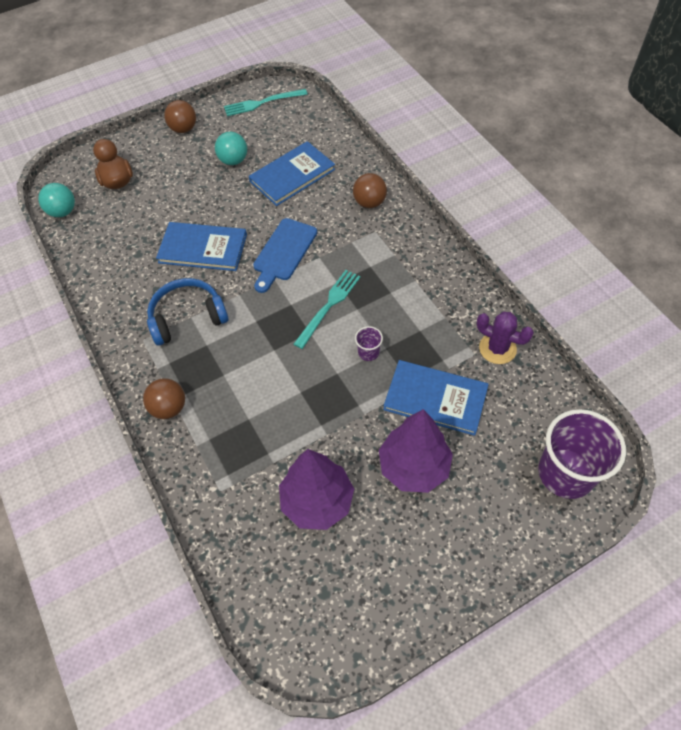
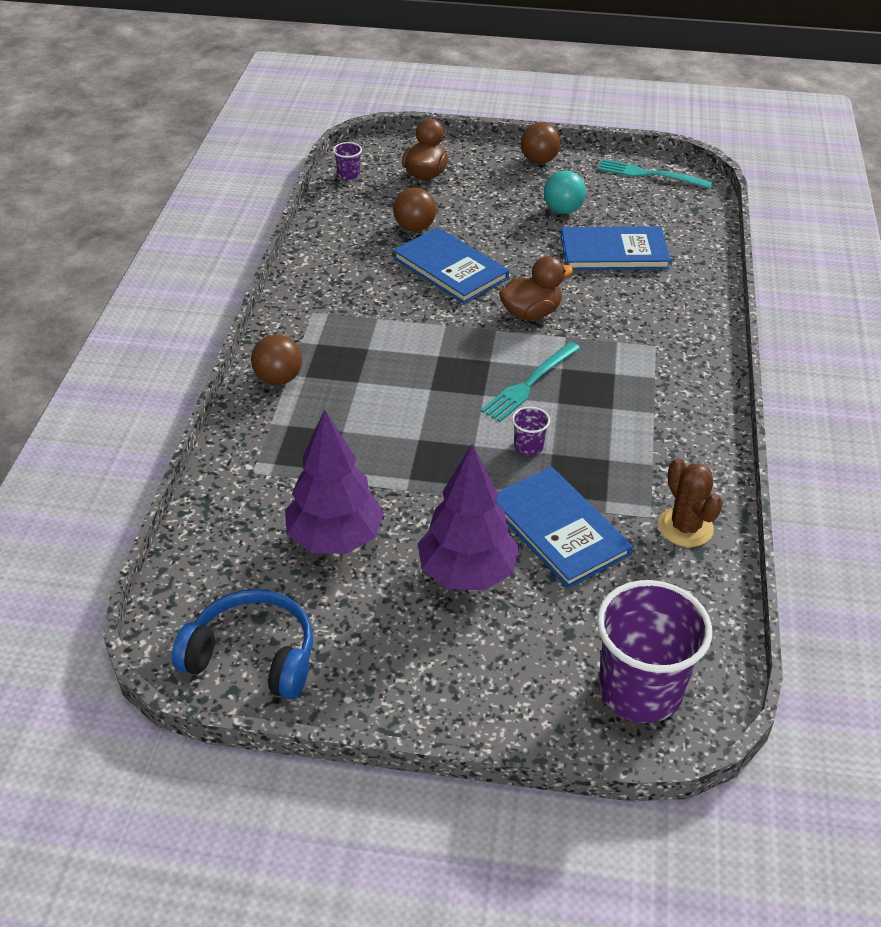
camera: 35 degrees right, 15 degrees down
turquoise ball [38,183,75,217] -> purple cup [333,142,362,180]
blue headphones [147,278,229,346] -> blue headphones moved to [172,589,313,699]
blue cutting board [253,218,317,293] -> brown duck [499,256,574,320]
turquoise fork [294,270,361,349] -> turquoise fork turned 150 degrees clockwise [481,342,580,422]
brown ball [353,173,387,208] -> brown ball moved to [393,187,436,232]
purple cactus [477,312,534,364] -> brown cactus [658,458,723,547]

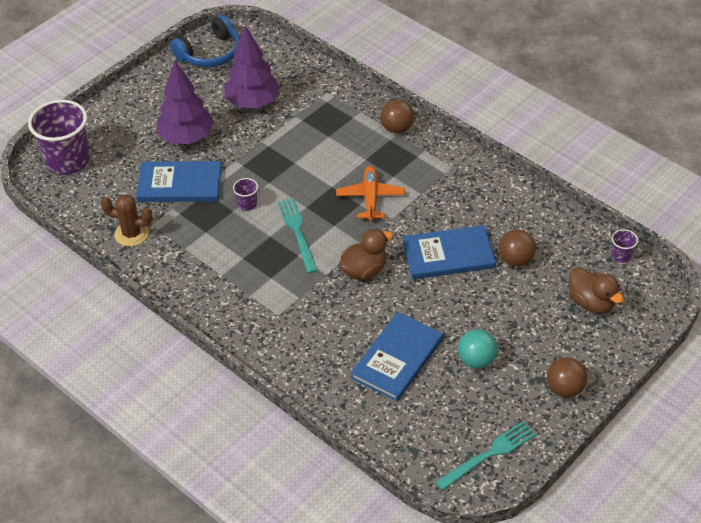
camera: 125 degrees right, 5 degrees up
brown duck [499,256,574,320] -> brown duck turned 135 degrees counterclockwise [339,229,393,280]
none -> orange plane [336,166,405,221]

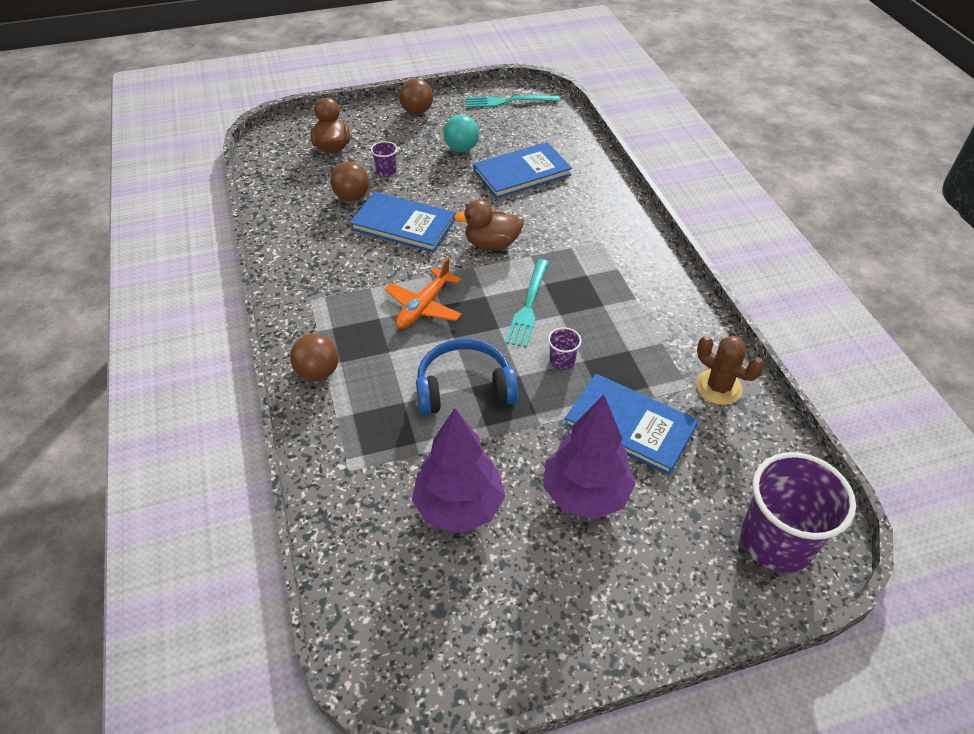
camera: 150 degrees left, 0 degrees up
blue headphones [170,14,240,67] -> blue headphones moved to [416,338,518,414]
purple cup [611,229,638,263] -> purple cup moved to [371,141,397,176]

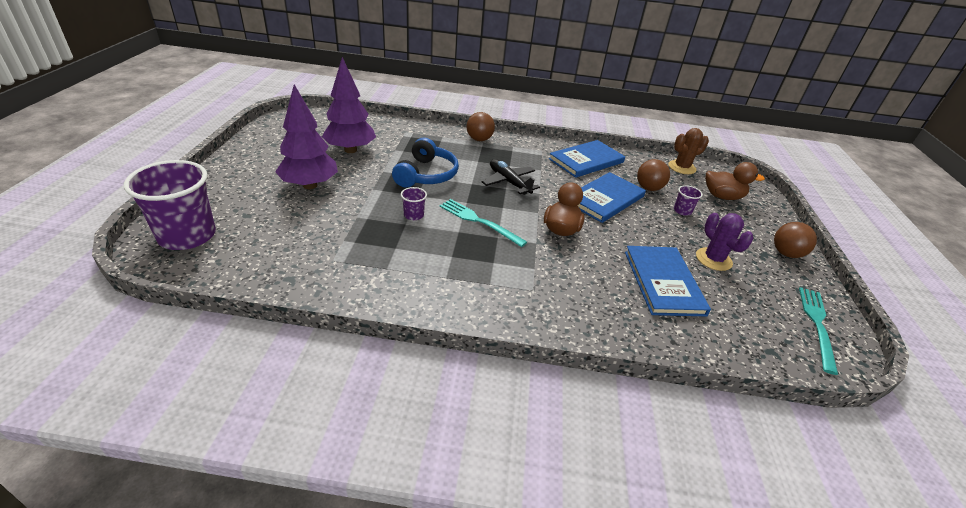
camera: 110 degrees right, 10 degrees down
orange plane [385,258,462,329] -> black plane [482,159,540,195]
turquoise ball [443,115,479,152] -> purple cactus [696,213,753,271]
blue book [564,374,698,475] -> blue book moved to [549,140,625,178]
brown cactus [696,336,764,405] -> brown cactus moved to [668,128,709,174]

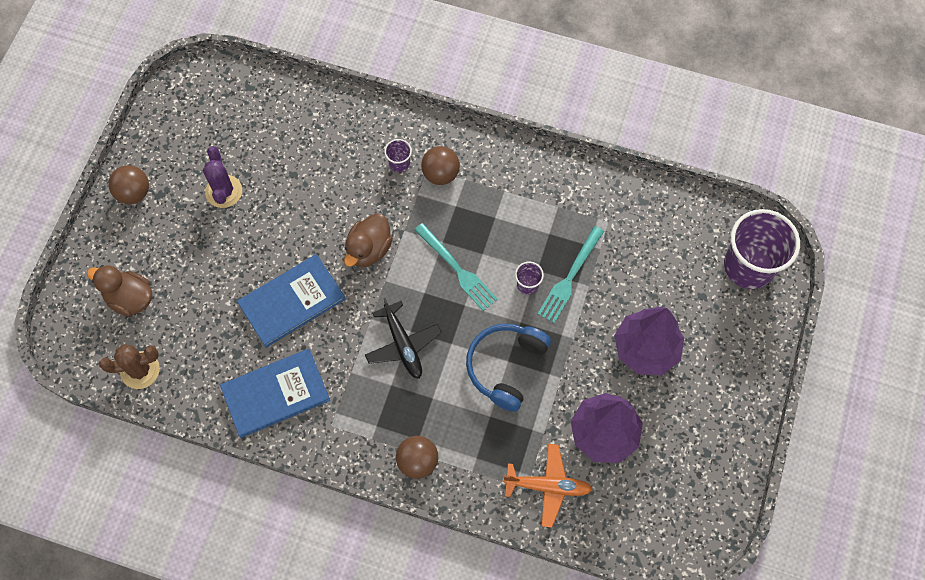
camera: 165 degrees left, 30 degrees up
blue book [625,246,711,316] -> none
brown ball [637,159,670,191] -> brown ball moved to [421,146,460,185]
purple cup [674,185,703,216] -> purple cup moved to [384,139,412,172]
turquoise fork [799,287,838,375] -> turquoise fork moved to [538,226,604,323]
none -> orange plane [503,444,592,527]

